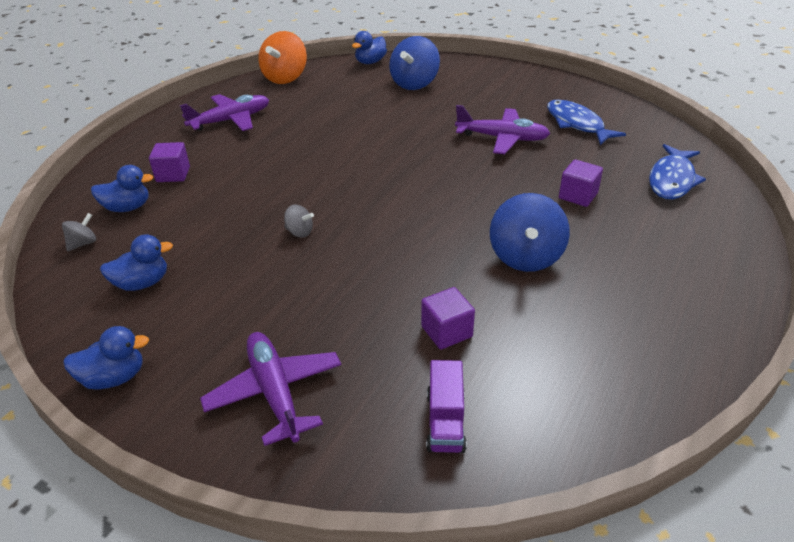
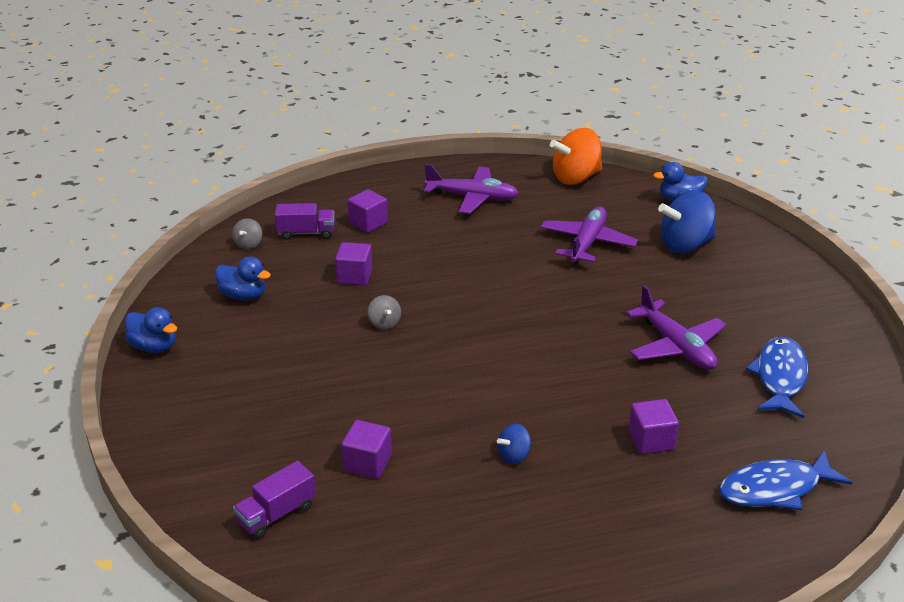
camera: 45 degrees right, 5 degrees down
grey spinning top [62,213,96,252] -> grey spinning top turned 105 degrees clockwise [232,218,262,249]
blue duck [91,165,154,212] -> purple truck [275,203,335,240]
purple plane [200,332,342,446] -> purple plane moved to [541,206,638,264]
blue spinning top [490,193,570,272] -> blue spinning top [497,424,531,464], size x0.47
none -> purple cube [335,242,373,285]

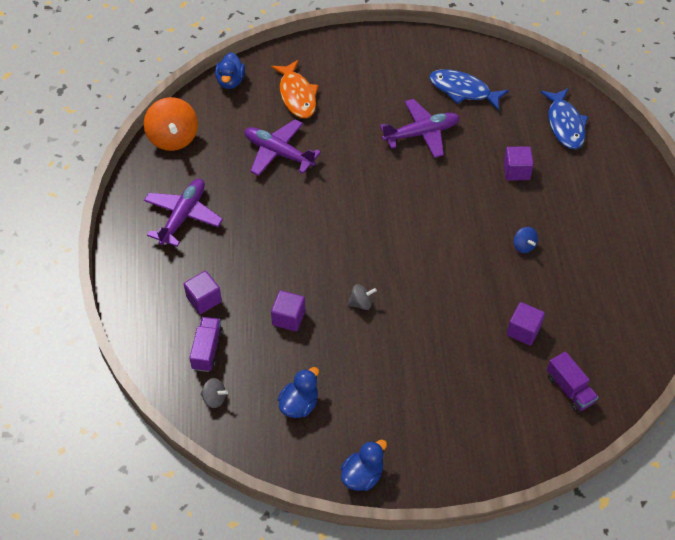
camera: 80 degrees left, 20 degrees up
blue spinning top [658,191,716,253] -> orange fish [271,60,319,118]

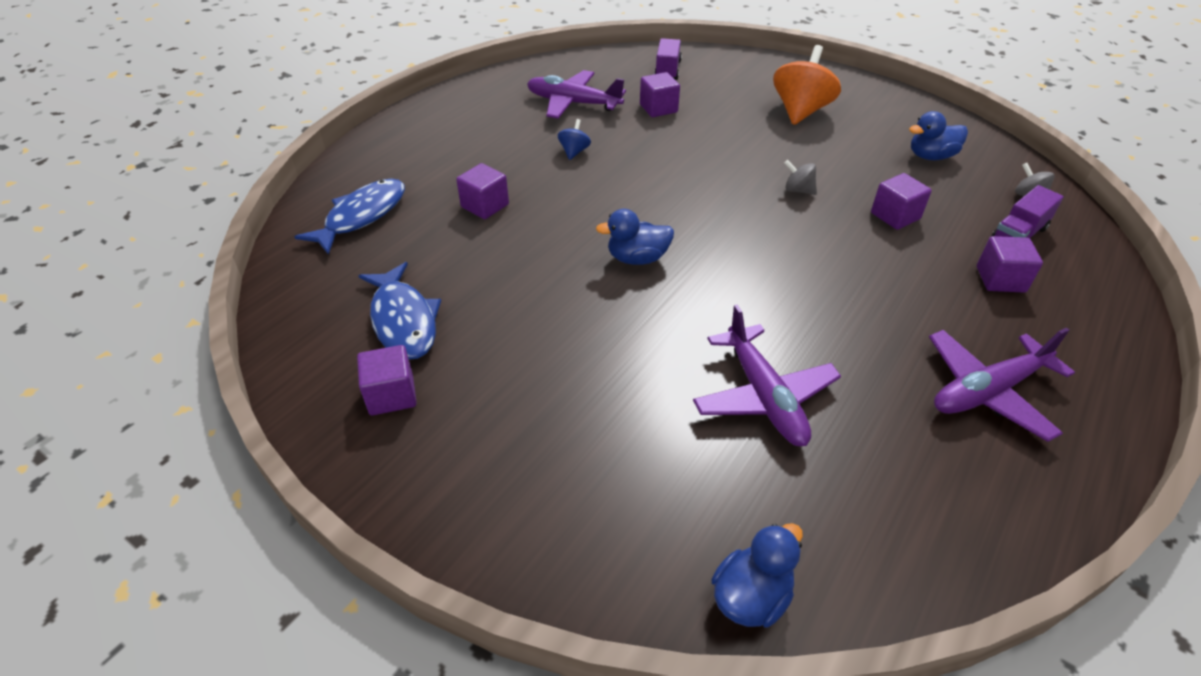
camera: 140 degrees left, 10 degrees down
orange spinning top [144,97,198,151] -> orange spinning top moved to [773,45,841,125]
orange fish [271,60,319,118] -> none
blue duck [341,440,387,491] -> blue duck moved to [596,209,674,265]
purple plane [380,99,460,158] -> purple plane moved to [527,70,626,119]
none -> purple cube [357,345,417,415]

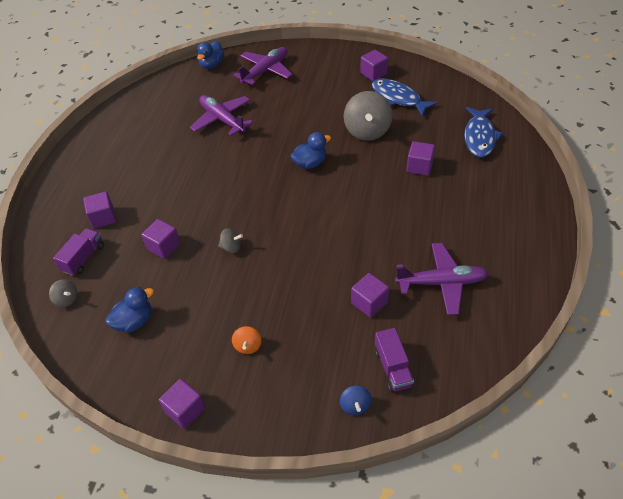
camera: 160 degrees right, 5 degrees up
blue spinning top [558,119,591,160] -> blue spinning top moved to [340,385,372,415]
orange spinning top [773,45,841,125] -> orange spinning top [232,326,261,354], size x0.47
purple plane [929,328,1075,442] -> purple plane moved to [233,47,293,85]
none -> purple cube [159,379,205,429]
none -> grey spinning top [344,91,393,141]

